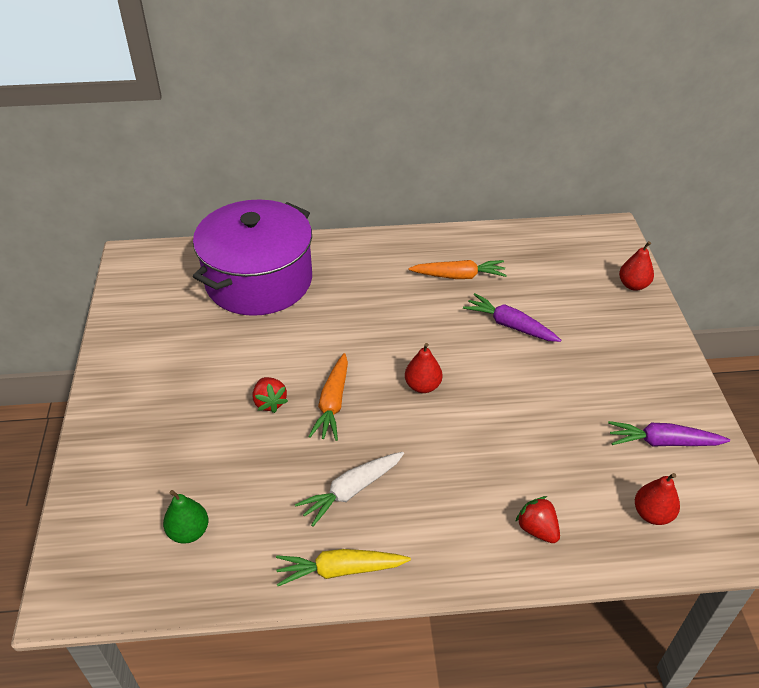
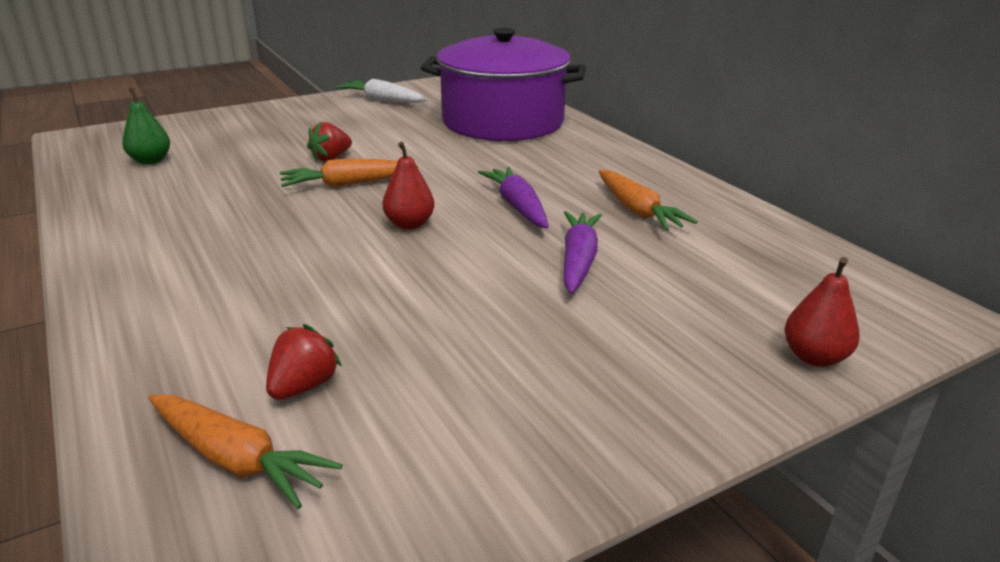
camera: 65 degrees right, 15 degrees down
yellow carrot [276,549,411,586] -> none
white carrot [295,452,404,527] -> white carrot moved to [335,79,427,103]
red strawberry [515,496,560,543] -> red strawberry moved to [266,324,342,400]
purple carrot [608,421,730,447] -> purple carrot moved to [478,167,549,228]
red pear [635,473,680,525] -> orange carrot [148,395,343,509]

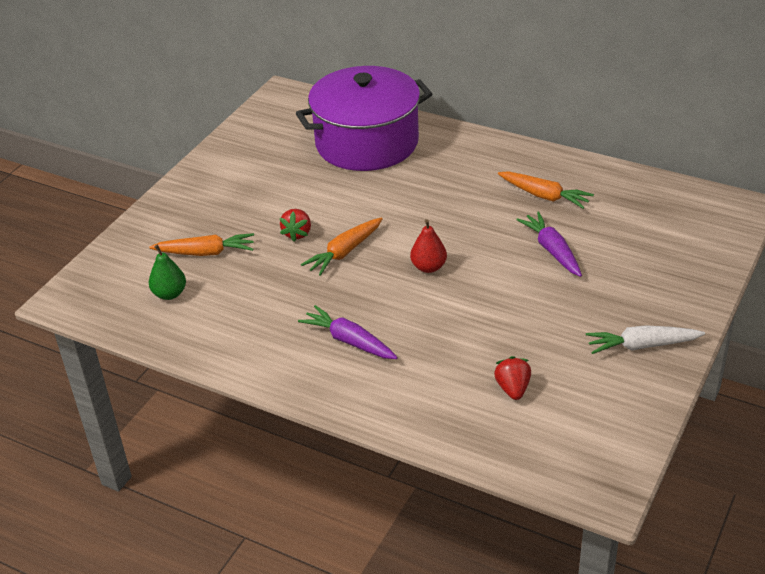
camera: 30 degrees left, 10 degrees up
orange carrot [148,395,343,509] -> orange carrot moved to [149,233,254,256]
white carrot [335,79,427,103] -> white carrot moved to [586,325,705,354]
purple carrot [478,167,549,228] -> purple carrot moved to [298,305,398,359]
red pear [784,257,860,367] -> none

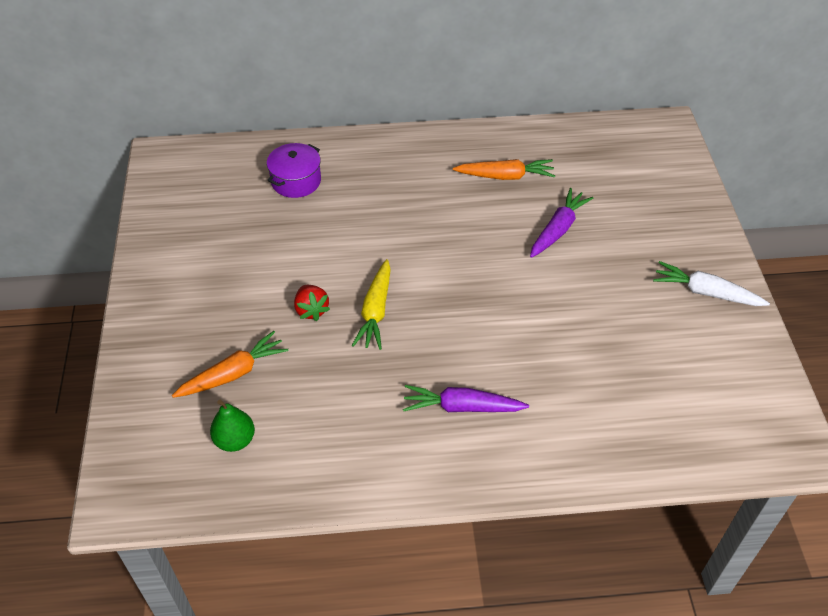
camera: 35 degrees left, 10 degrees up
purple pot [296,66,432,171] -> purple pot [267,143,321,198], size x0.45
orange carrot [301,217,383,276] -> yellow carrot [352,259,391,350]
red pear [410,219,447,273] -> none
red strawberry [494,356,531,400] -> none
purple carrot [516,212,582,277] -> purple carrot turned 90 degrees clockwise [530,188,593,258]
white carrot [586,325,705,354] -> white carrot turned 60 degrees clockwise [653,261,770,306]

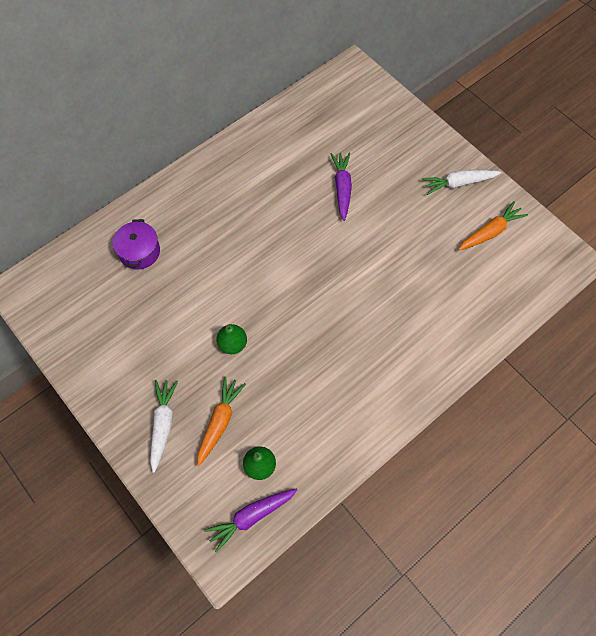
camera: 35 degrees left, 15 degrees up
red strawberry [294,285,330,321] -> green pear [216,324,247,354]
yellow carrot [352,259,391,350] -> none
purple carrot [403,385,529,412] -> purple carrot moved to [204,488,297,553]
orange carrot [453,159,555,180] -> orange carrot moved to [458,201,528,250]
none -> white carrot [150,380,178,473]

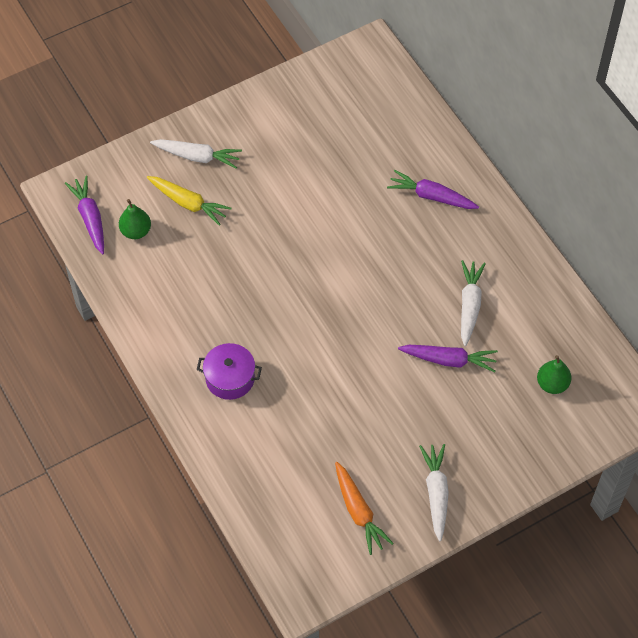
camera: 100 degrees right, 5 degrees down
purple pot [113,219,160,270] -> purple pot moved to [197,343,262,400]
orange carrot [197,376,246,467] -> yellow carrot [147,176,232,226]
green pear [216,324,247,354] -> green pear moved to [537,355,571,394]
none -> purple carrot [387,170,479,209]
none -> white carrot [461,260,486,346]

